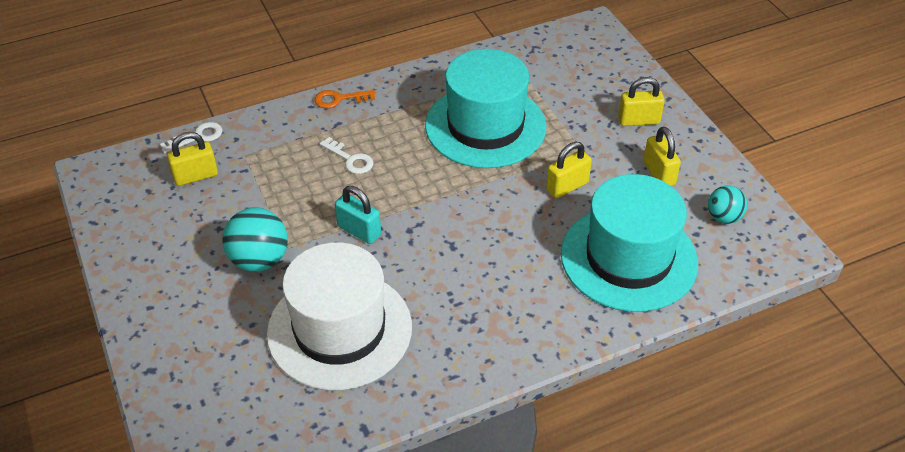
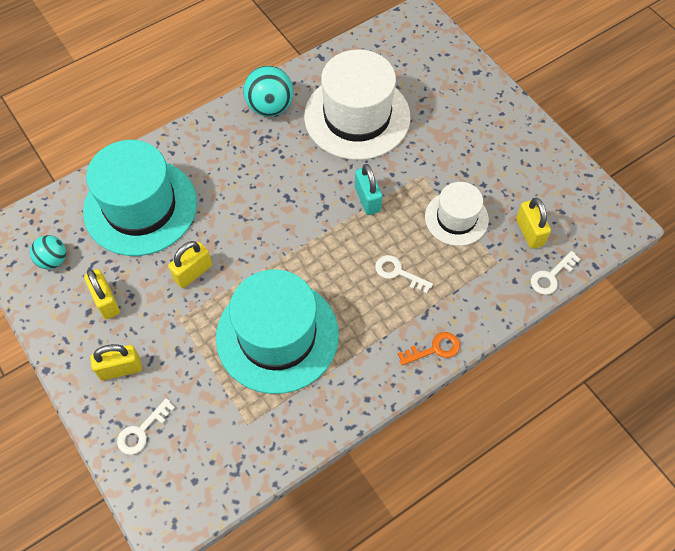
camera: 170 degrees right, 15 degrees up
yellow padlock [167,132,218,186] -> yellow padlock turned 75 degrees counterclockwise [516,198,551,249]
turquoise ball [222,207,288,272] -> turquoise ball moved to [243,66,293,117]
turquoise padlock [335,186,381,244] -> turquoise padlock turned 45 degrees clockwise [355,164,382,215]
none -> white key [117,398,175,455]
none -> white hat [425,182,489,246]

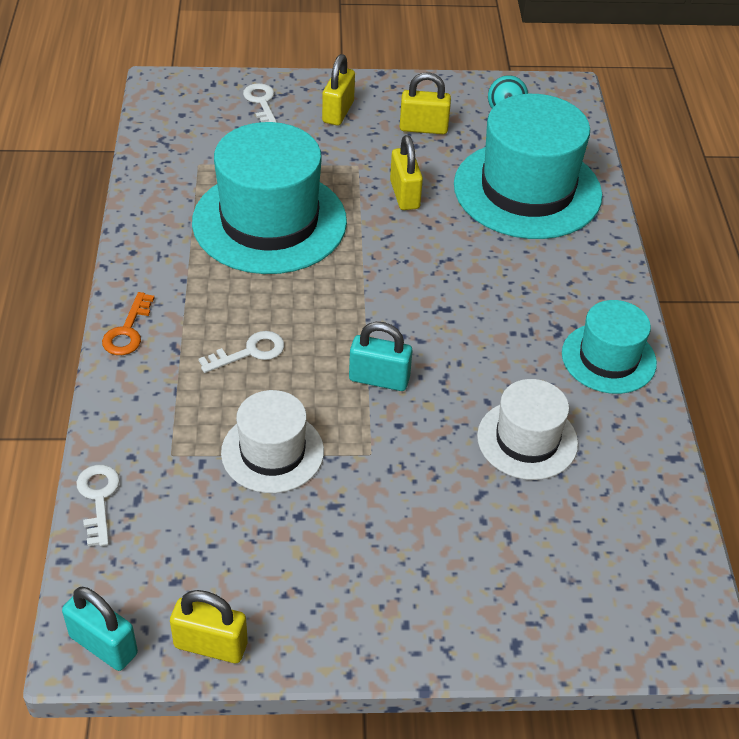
camera: 120 degrees right, 15 degrees down
turquoise ball [243,66,293,117] -> turquoise hat [562,300,657,394]
white hat [304,50,410,160] -> white hat [477,379,578,480], size x0.56
yellow padlock [516,198,551,249] -> yellow padlock moved to [170,590,248,663]
none -> turquoise padlock [62,587,138,671]

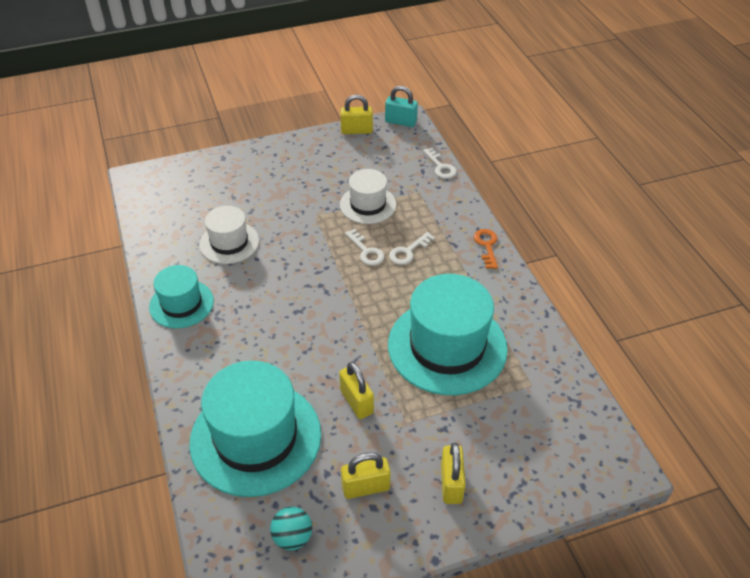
camera: 165 degrees right, 0 degrees up
white key [243,83,277,123] -> white key moved to [345,229,384,266]
turquoise padlock [349,322,412,391] -> none

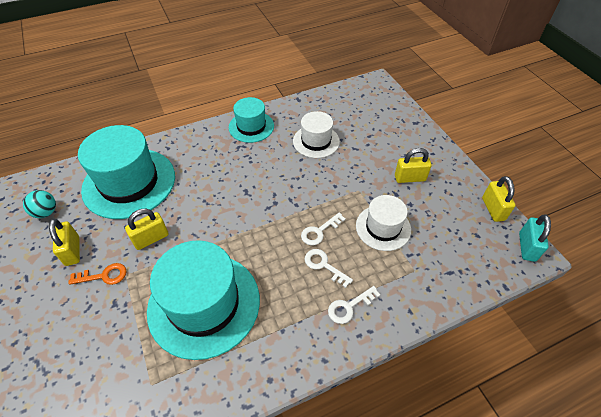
camera: 85 degrees right, 5 degrees up
white key [423,148,457,179] -> white key moved to [328,286,380,324]
yellow padlock [441,443,466,504] -> yellow padlock moved to [395,148,432,183]
orange key [474,229,498,269] -> orange key moved to [68,263,127,285]

